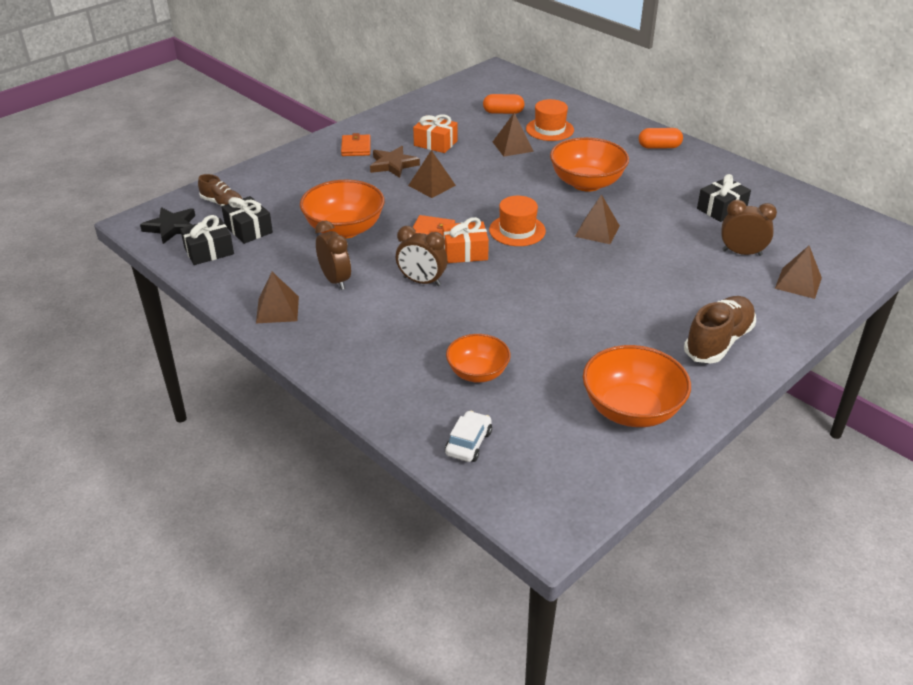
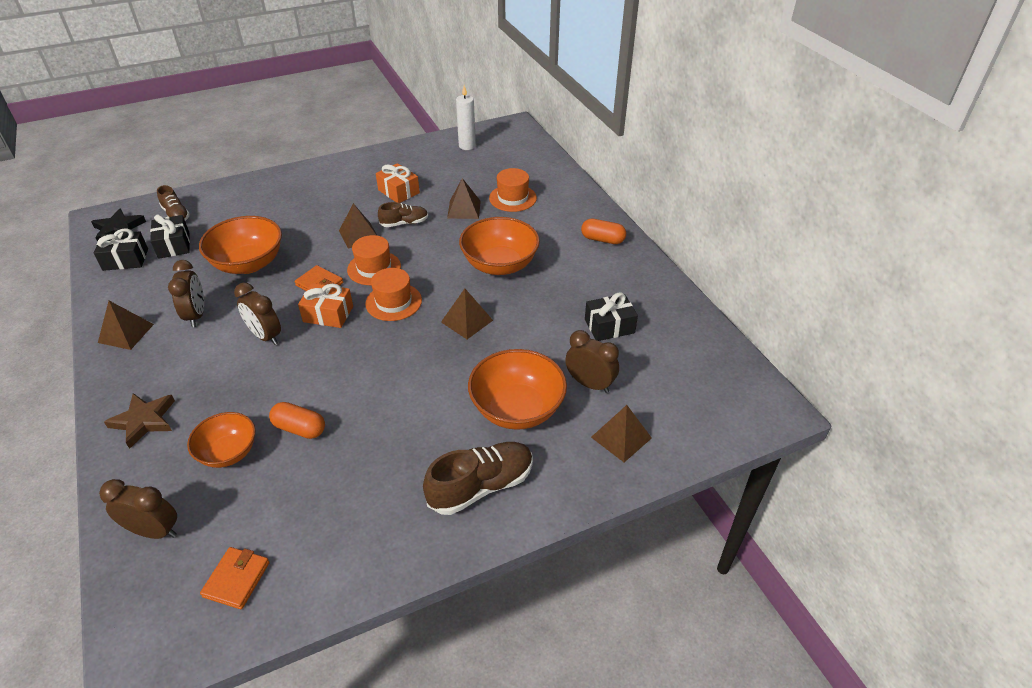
camera: 20 degrees right, 5 degrees up
orange wallet [341,133,371,156] -> orange wallet moved to [200,547,270,609]
brown star [370,146,420,178] -> brown star moved to [104,393,175,449]
white car [445,411,492,462] -> brown clock [99,479,177,539]
orange capsule [483,94,525,114] -> orange capsule moved to [269,402,325,439]
orange bowl [583,345,691,427] -> orange bowl moved to [468,349,567,430]
none -> orange hat [347,235,401,285]
none -> brown shoe [378,202,428,227]
none -> white candle [456,86,476,150]

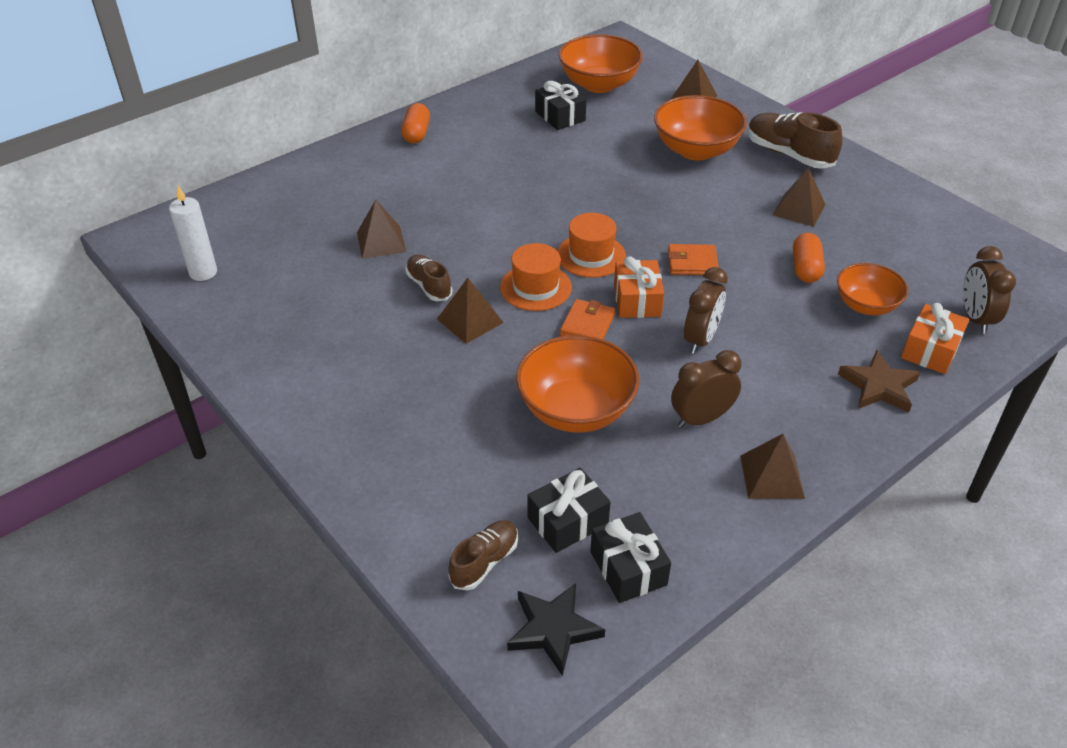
camera: 105 degrees left, 0 degrees up
orange wallet [200,547,270,609] -> orange wallet moved to [668,244,718,275]
orange gift [376,163,420,203] -> orange gift moved to [901,303,969,374]
brown pyramid [441,289,493,339] -> brown pyramid moved to [773,168,826,227]
orange bowl [459,217,540,275] -> orange bowl moved to [559,34,643,93]
orange hat [489,168,537,212] -> none
brown clock [565,330,619,393] -> none

